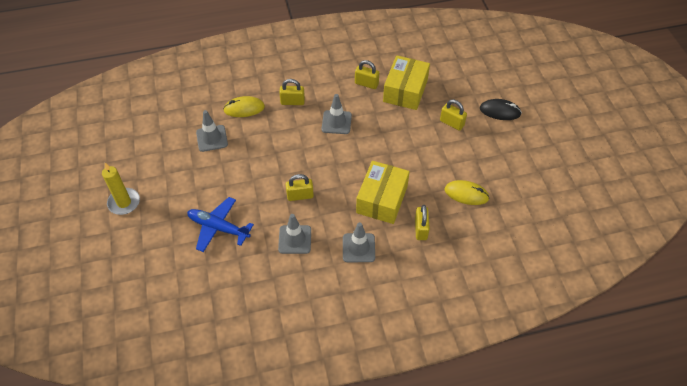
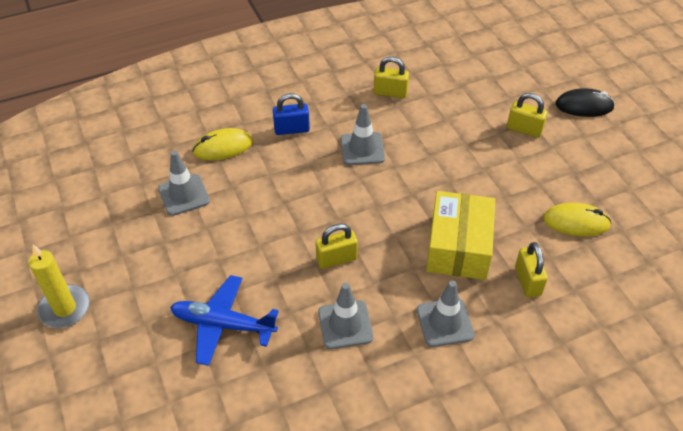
camera: 10 degrees left, 5 degrees down
yellow padlock [279,79,305,105] -> blue padlock [273,93,310,135]
yellow box [383,55,430,110] -> none

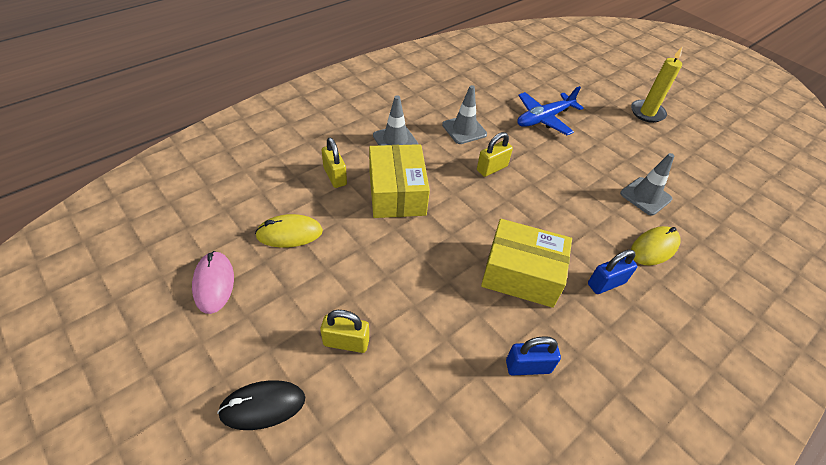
camera: 160 degrees right, 0 degrees up
blue plane [170,275,279,366] -> blue plane turned 150 degrees clockwise [517,86,583,135]
grey traffic cone [341,104,385,165] -> yellow box [481,219,572,308]
yellow padlock [374,57,409,98] -> blue padlock [506,336,561,376]
none -> pink mouse [192,251,234,314]

